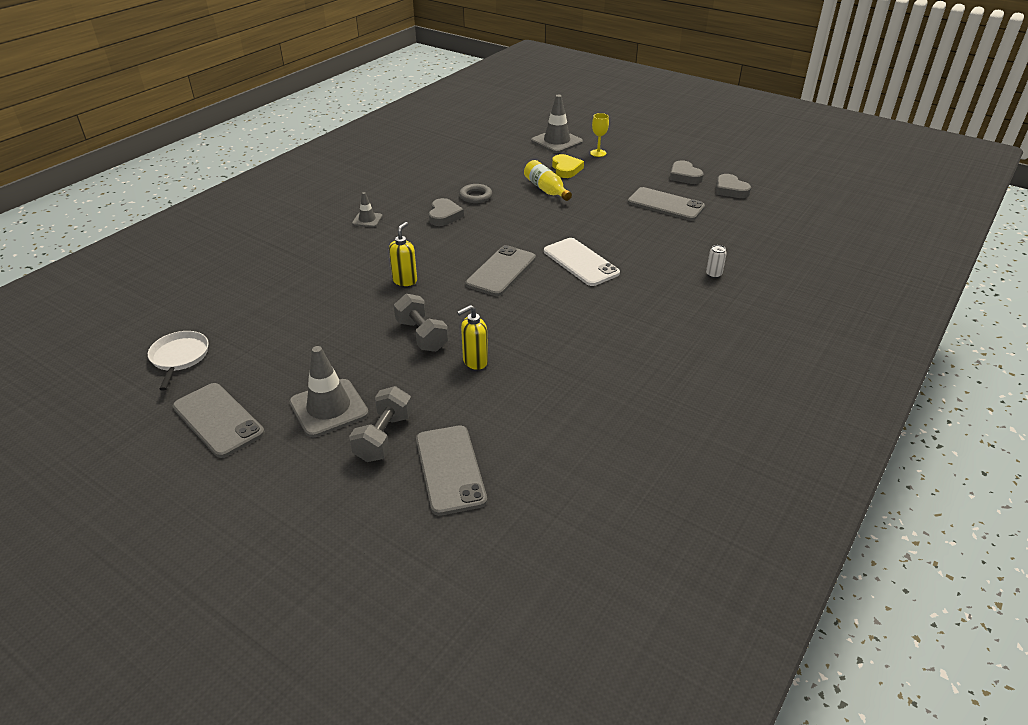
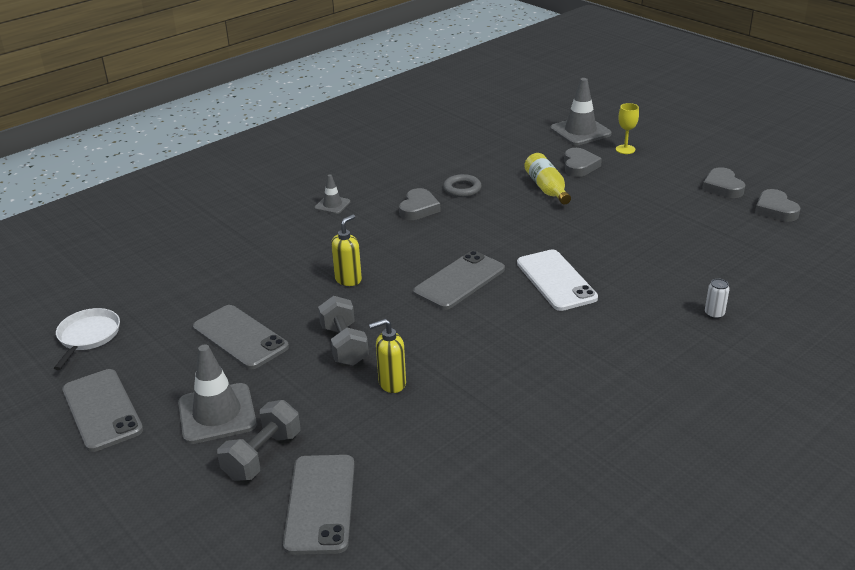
camera: 15 degrees right, 5 degrees down
yellow heart [552,154,584,178] -> grey heart [564,148,602,177]
grey phone [628,187,705,221] -> grey phone moved to [193,305,289,370]

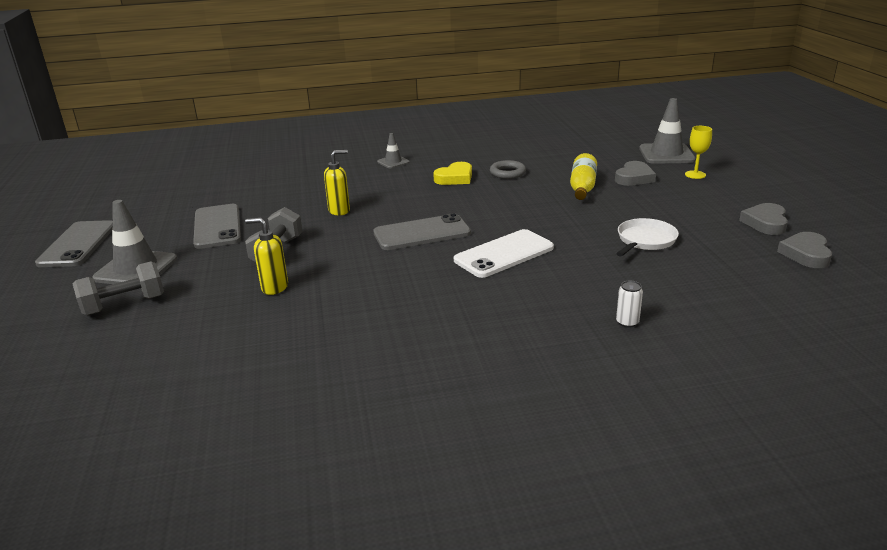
camera: 30 degrees right, 5 degrees down
white pan [54,308,120,370] -> white pan moved to [616,218,679,256]
grey phone [283,455,355,555] -> none
grey heart [399,188,441,220] -> yellow heart [433,162,472,185]
white phone [517,250,598,311] -> white phone turned 45 degrees clockwise [454,229,554,278]

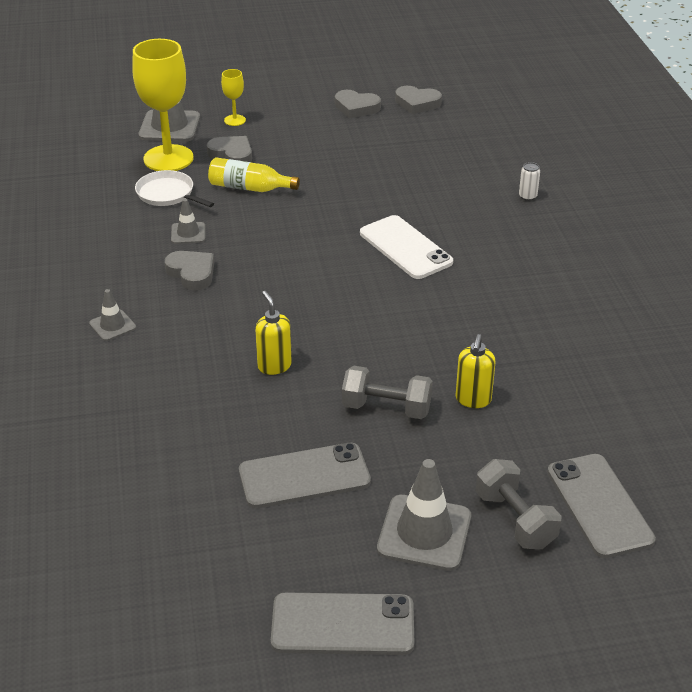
camera: 90 degrees left, 10 degrees up
grey phone [373,213,471,250] -> grey phone moved to [547,454,656,558]
yellow heart [433,162,472,185] -> grey heart [165,251,214,291]
grey ring [490,160,526,179] -> grey traffic cone [171,199,205,244]
white pan [616,218,679,256] -> white pan moved to [135,170,214,207]
none -> yellow goblet [132,39,194,171]

